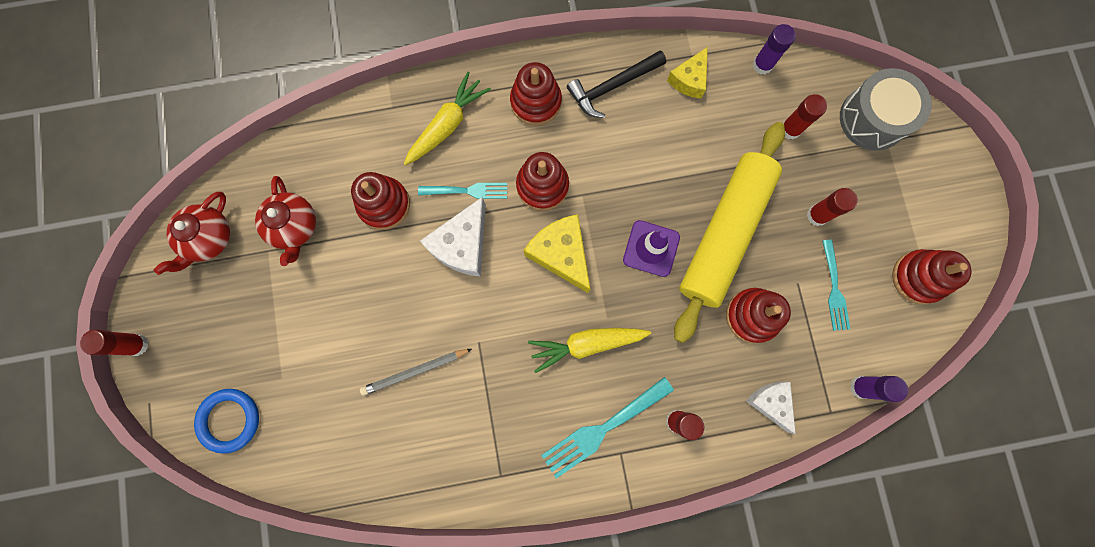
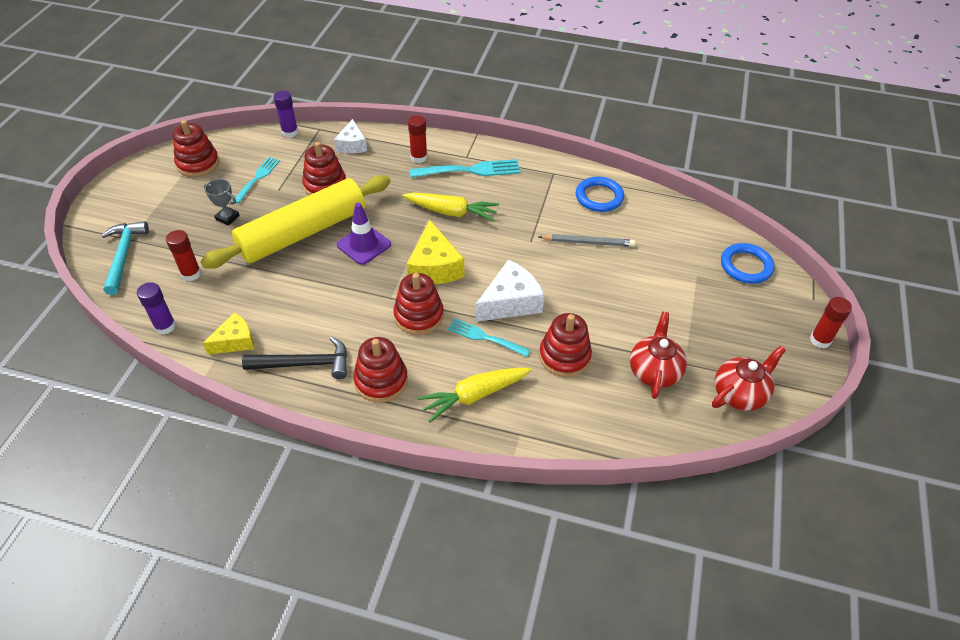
camera: 155 degrees left, 30 degrees down
red glue stick [807,188,858,226] -> grey trophy [204,179,240,226]
grey drum [840,68,931,151] -> turquoise hammer [101,221,149,295]
none -> blue ring [576,177,624,212]

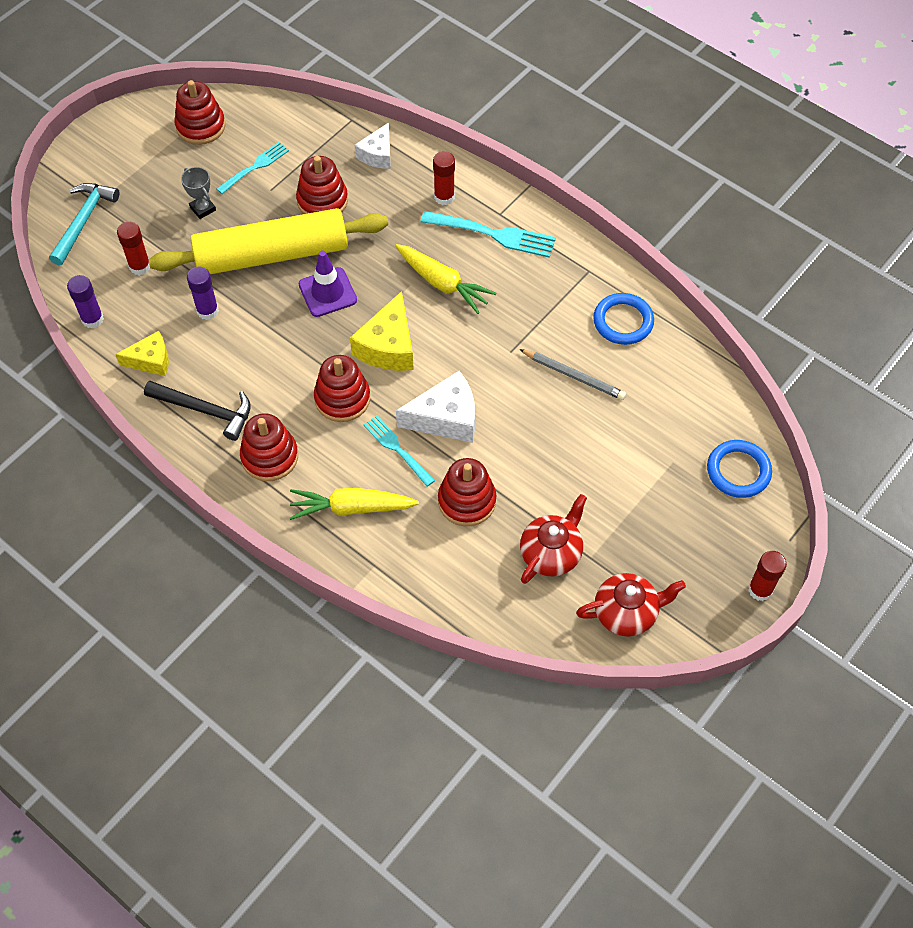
camera: 25 degrees right, 10 degrees up
purple glue stick [273,90,298,138] -> purple glue stick moved to [187,266,219,320]

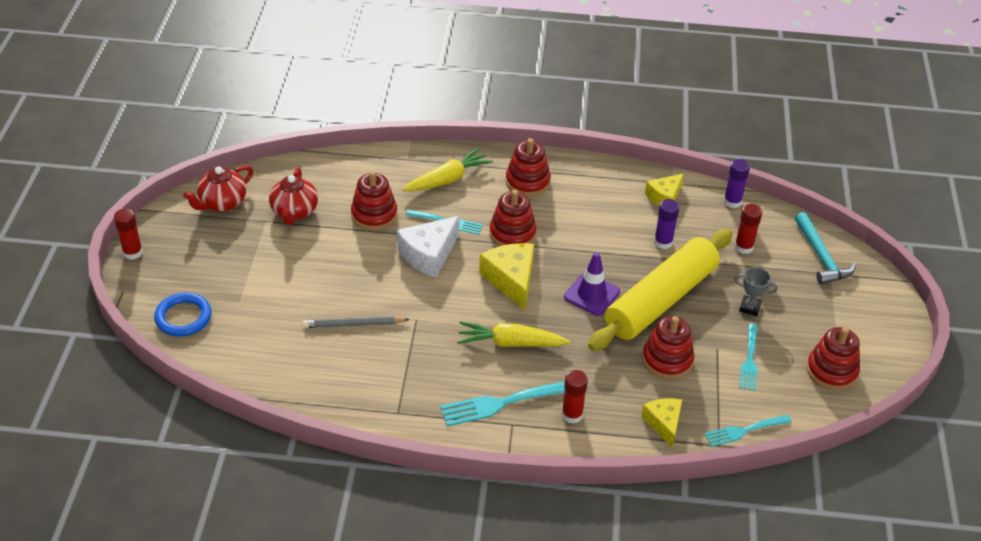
camera: 145 degrees right, 15 degrees down
black hammer [144,381,251,441] -> none
white cheese [355,122,391,169] -> yellow cheese [641,398,682,448]
blue ring [593,293,654,345] -> none
none -> turquoise fork [705,415,792,447]

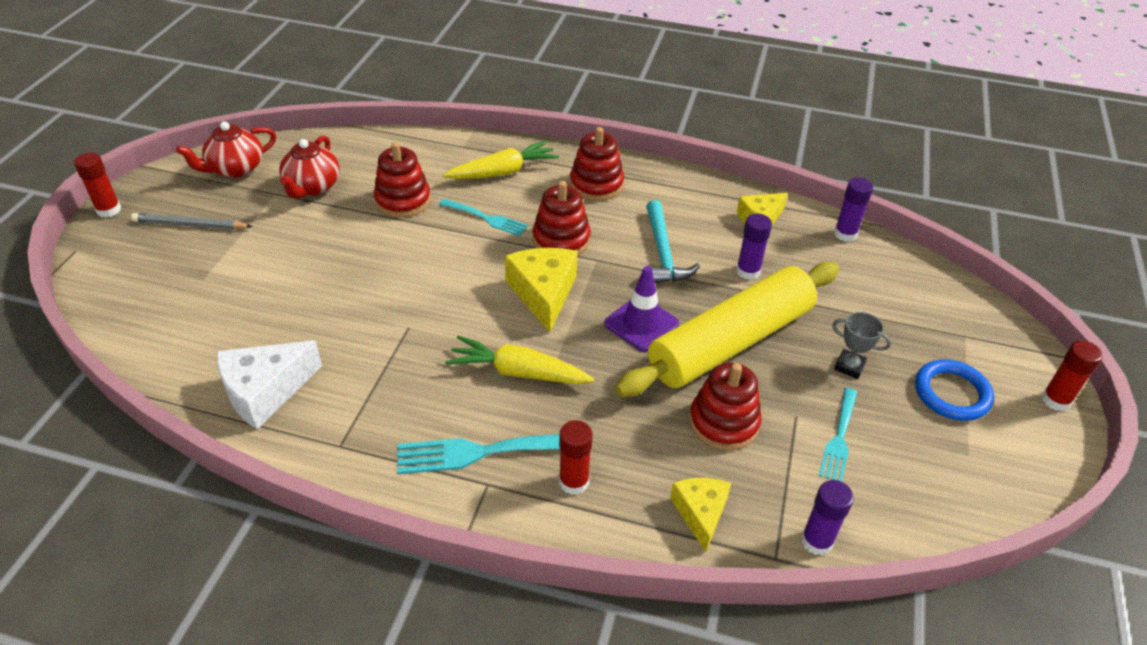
camera: 10 degrees right, 0 degrees up
blue ring [154,292,211,337] -> blue ring moved to [915,359,994,421]
grey pencil [302,316,410,328] -> grey pencil moved to [131,213,253,230]
white cheese [397,216,460,278] -> white cheese moved to [217,340,322,429]
turquoise fork [705,415,792,447] -> purple glue stick [801,480,854,556]
red glue stick [735,204,762,254] -> red glue stick moved to [1041,340,1103,411]
turquoise hammer [795,212,856,284] -> turquoise hammer moved to [646,200,700,283]
red stacking toy [806,327,860,390] -> none

